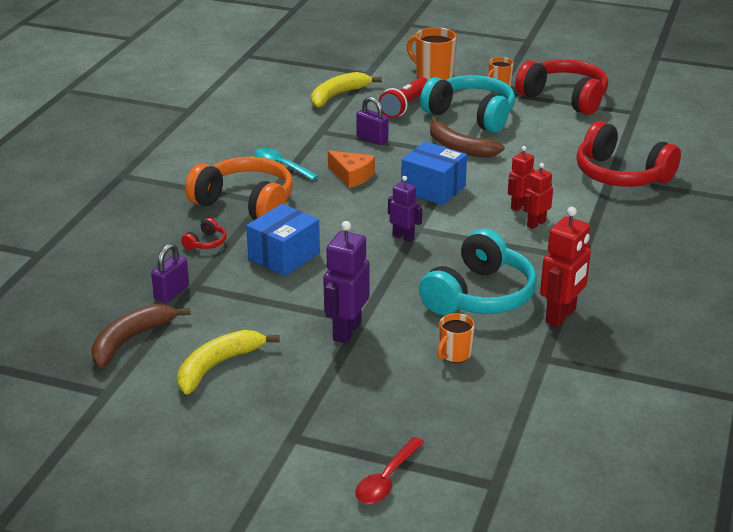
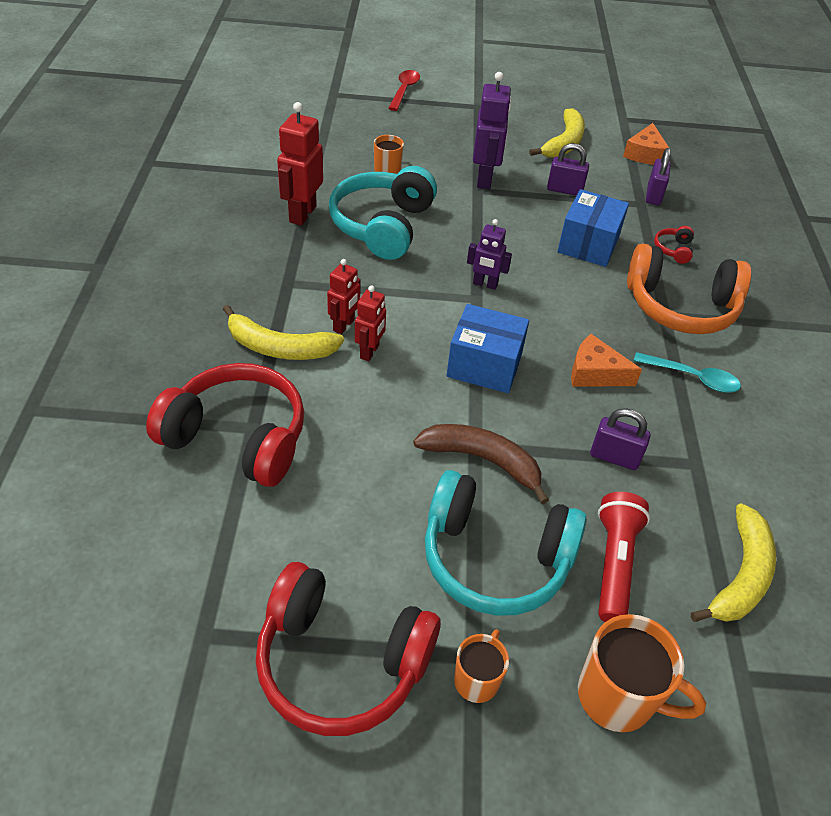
camera: 160 degrees right, 15 degrees up
brown banana [91,304,191,368] -> orange cheese [623,123,669,165]
none -> yellow banana [223,305,344,360]
none -> purple padlock [547,143,589,196]

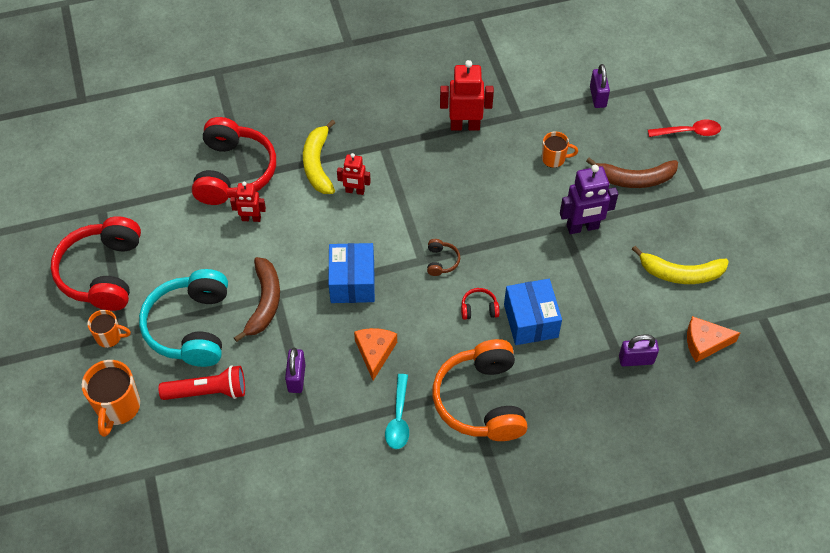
camera: 75 degrees right, 10 degrees up
turquoise headphones [329,166,437,260] -> none
red robot [355,285,386,361] -> red robot moved to [230,181,266,222]
purple robot [467,219,512,290] -> brown headphones [427,239,460,276]
purple padlock [547,143,589,196] -> purple padlock moved to [590,64,610,108]
blue box [557,189,629,267] -> blue box turned 75 degrees clockwise [504,279,562,345]
red headphones [654,226,694,264] -> red headphones moved to [461,288,500,320]
yellow banana [691,503,776,622] -> none
none -> brown banana [586,158,678,188]

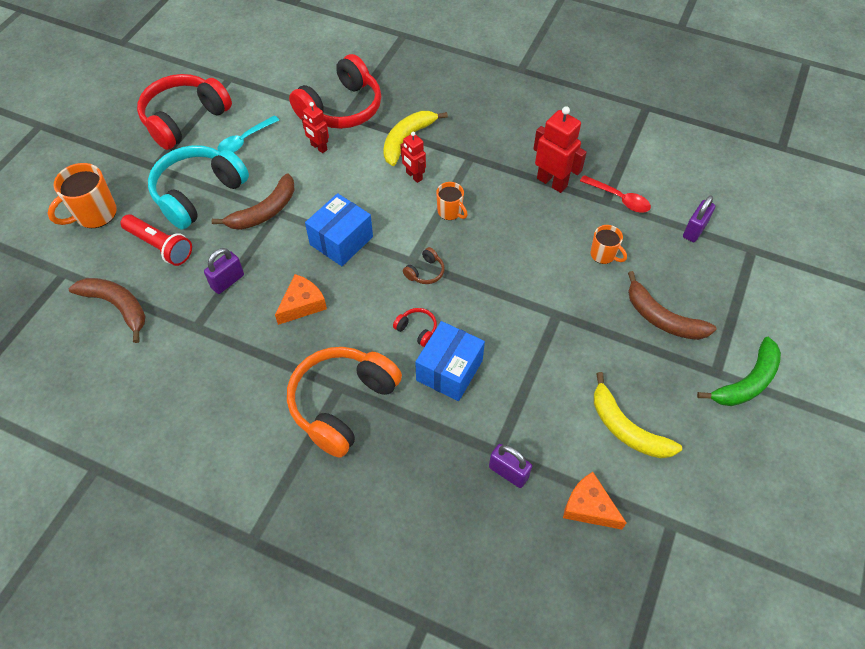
camera: 40 degrees right, 0 degrees up
orange mug [87,310,131,348] -> orange mug moved to [436,182,468,220]
turquoise spoon [385,374,409,449] -> turquoise spoon moved to [218,115,279,153]
purple robot [560,165,618,234] -> none
red spoon [648,120,721,137] -> red spoon moved to [580,175,651,212]
none -> brown banana [69,278,145,343]
none -> green banana [697,337,781,406]

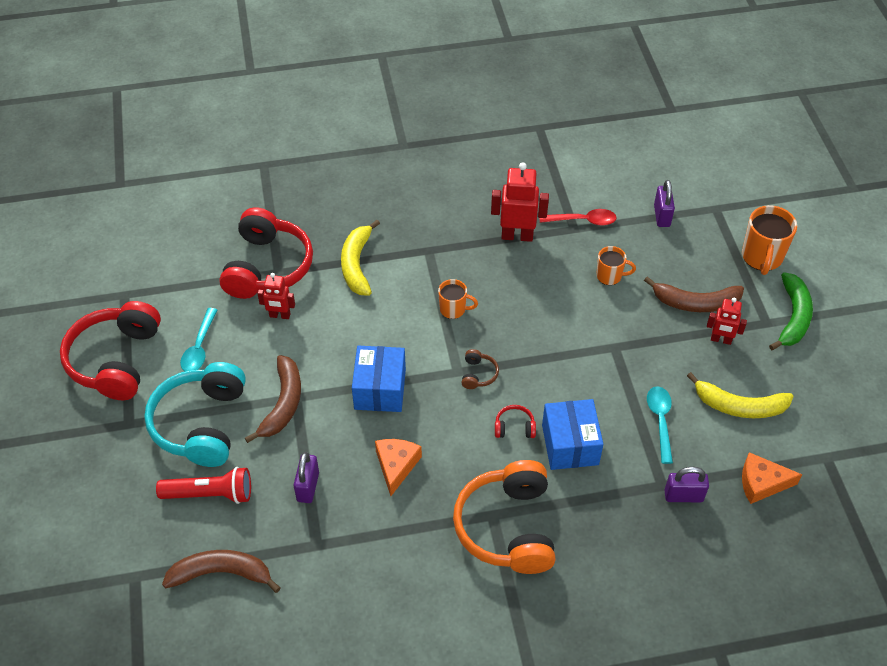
camera: 35 degrees left, 5 degrees down
orange mug [48,163,117,228] -> orange mug moved to [742,205,797,275]
red robot [400,131,426,183] -> red robot moved to [707,298,747,345]
none -> turquoise spoon [647,386,673,464]

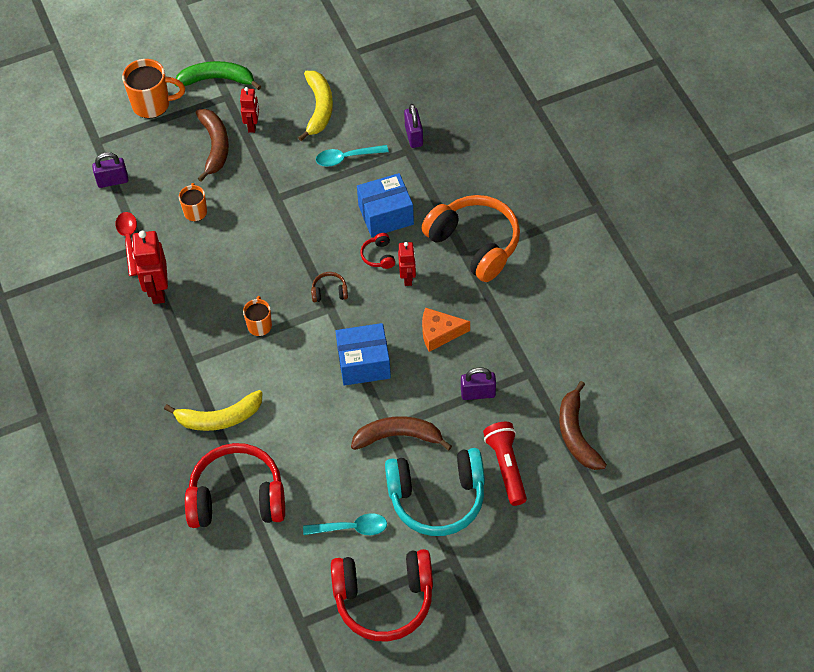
camera: 100 degrees left, 5 degrees up
red robot [257,273,295,319] -> red robot moved to [398,242,416,286]
orange headphones [453,460,556,574] -> orange headphones turned 120 degrees counterclockwise [421,195,520,282]
orange cheese [742,452,802,504] -> none

